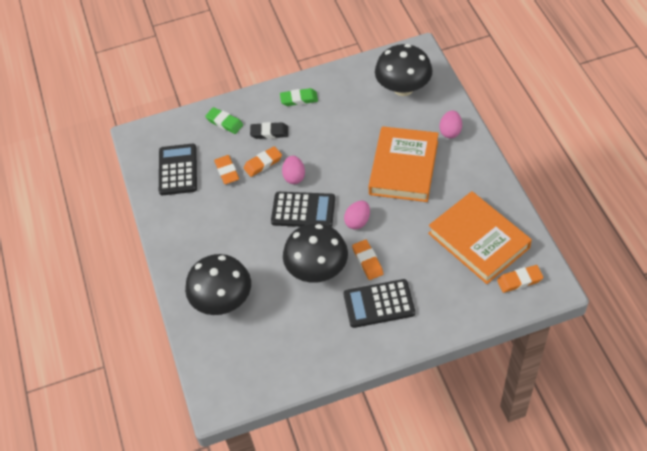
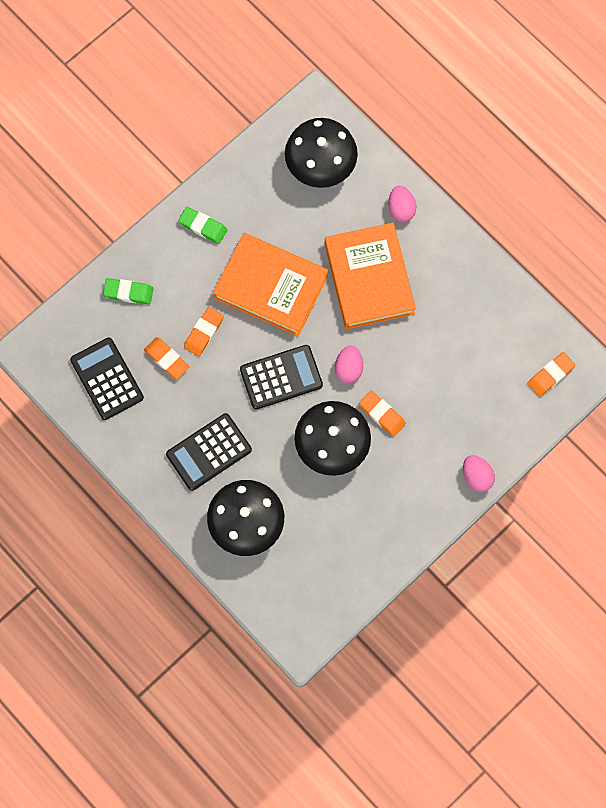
camera: 30 degrees left, 20 degrees up
black eraser [250,122,288,139] -> none
green eraser [280,88,318,106] -> green eraser turned 60 degrees clockwise [178,207,227,244]
pink egg [282,156,305,184] -> pink egg moved to [463,455,495,492]
black calculator [344,279,415,328] -> black calculator moved to [166,413,252,491]
orange book [428,191,532,284] -> orange book moved to [213,233,328,336]

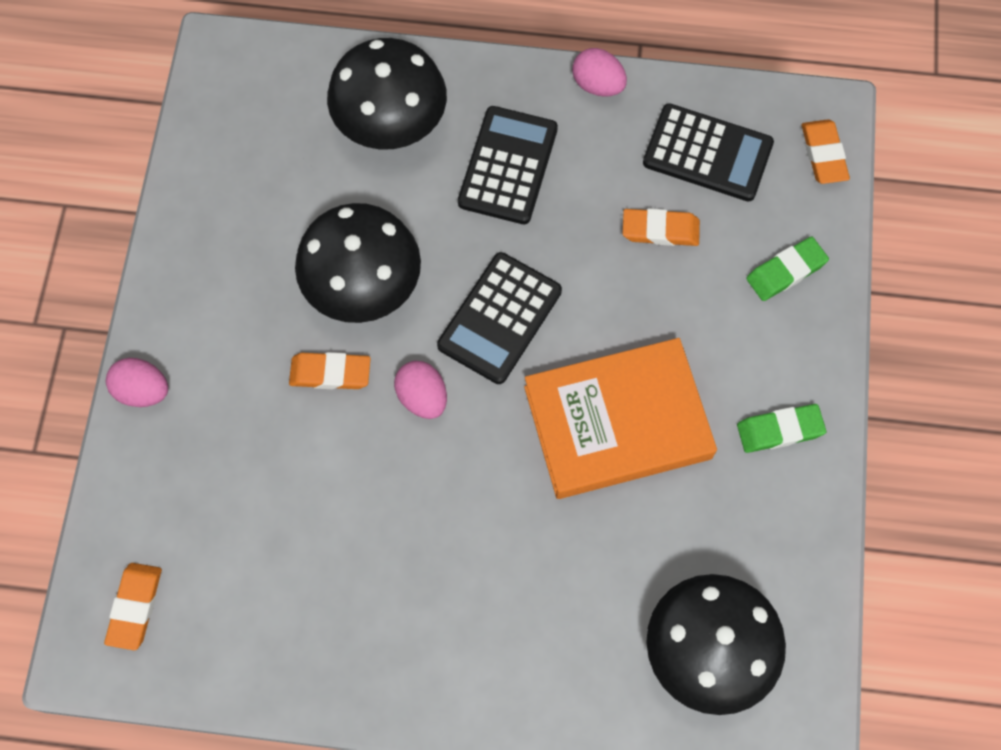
camera: 140 degrees right, 5 degrees down
orange eraser [184,307,224,356] -> orange eraser moved to [801,119,850,184]
orange book [325,222,416,329] -> none
pink egg [388,186,416,222] -> pink egg moved to [572,48,627,97]

